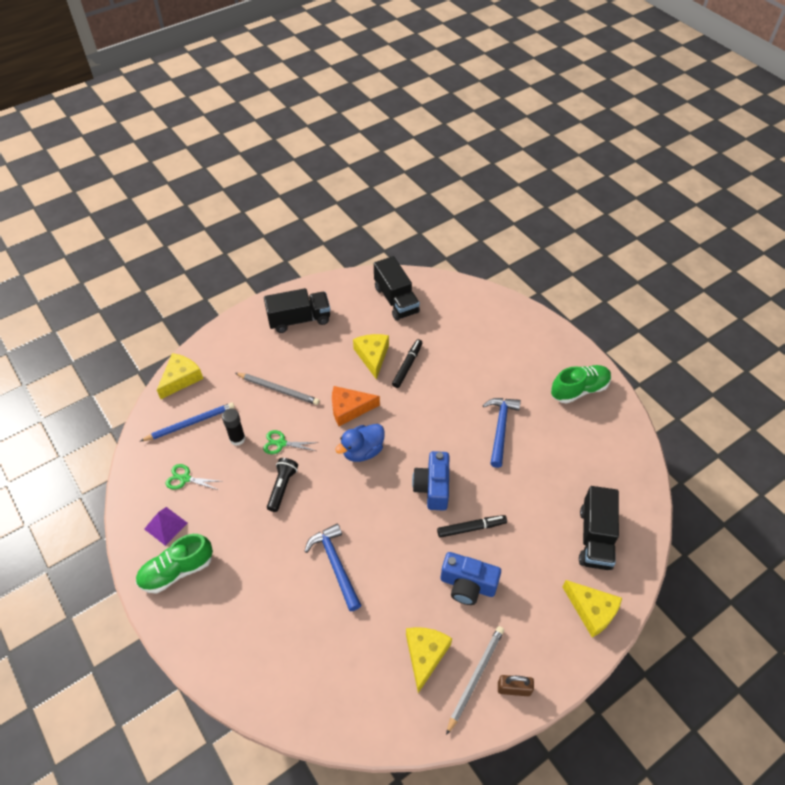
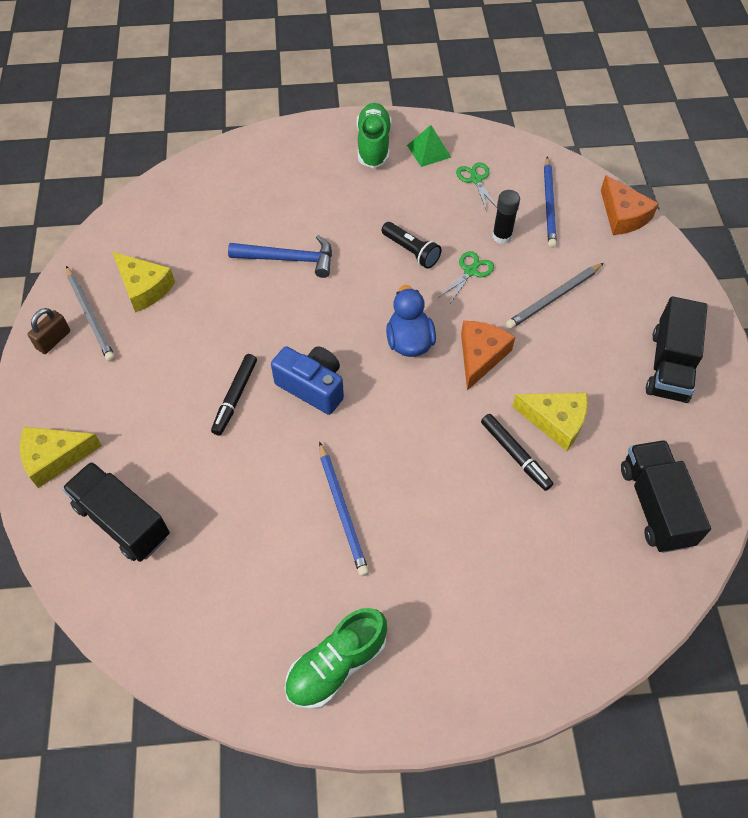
camera: 120 degrees right, 5 degrees up
purple pyramid [144,507,187,546] -> green pyramid [407,125,451,167]
yellow cheese [157,353,203,399] -> orange cheese [601,175,659,235]
green scissors [166,464,223,490] -> green scissors turned 60 degrees counterclockwise [456,162,497,212]
black truck [374,256,420,321] -> black truck turned 75 degrees clockwise [621,440,711,553]
blue camera [441,552,501,605] -> none
blue hammer [483,398,521,468] -> blue pencil [319,442,369,576]
green shoe [551,365,611,404] -> green shoe turned 45 degrees clockwise [284,608,387,709]

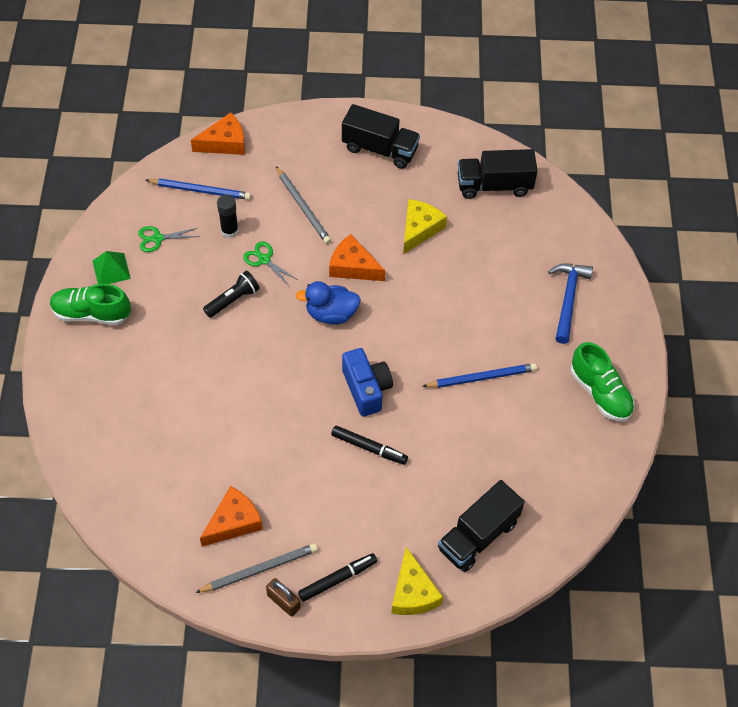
camera: 85 degrees left, 0 degrees up
yellow cheese [112,252,175,313] -> orange cheese [200,486,263,546]
blue hammer [228,235,332,278] -> blue hammer moved to [548,264,593,344]
blue camera [271,346,344,415] -> blue camera turned 120 degrees clockwise [342,348,393,416]
black marker [481,414,553,491] -> black marker moved to [298,553,377,602]

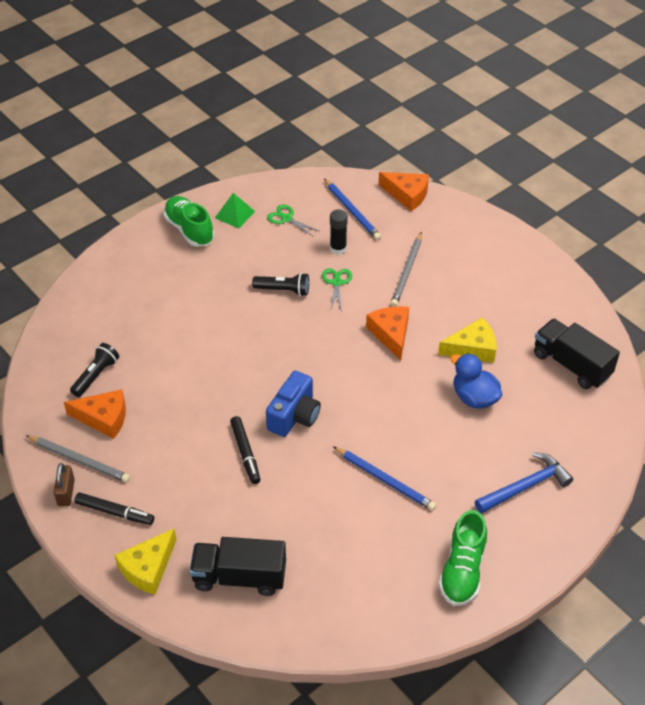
camera: 50 degrees right, 10 degrees down
blue duck [295,281,361,325] -> blue duck moved to [450,353,502,408]
black truck [342,104,420,169] -> none
none -> black flashlight [70,343,119,397]

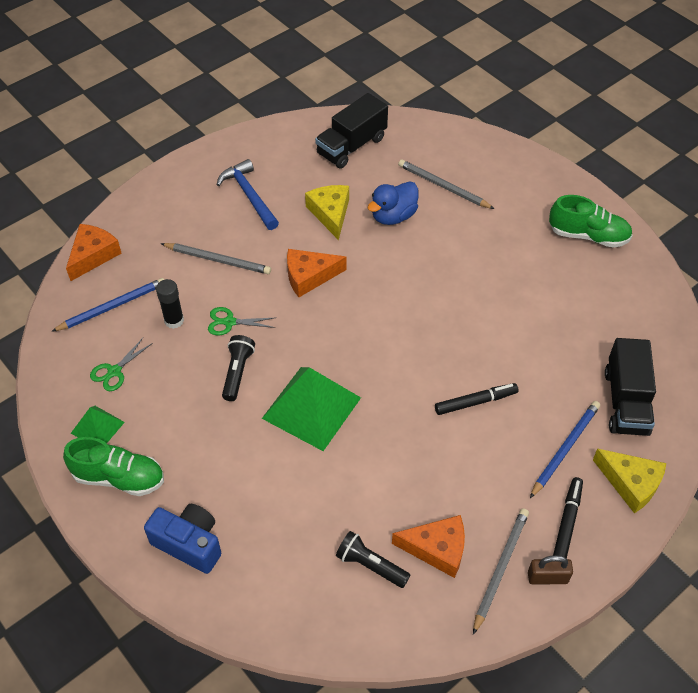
camera: 90 degrees left, 5 degrees up
orange cheese [64,389,126,439] -> orange cheese turned 90 degrees clockwise [392,515,465,578]
green shoe [163,196,214,247] -> green shoe turned 135 degrees counterclockwise [63,437,164,496]
blue camera [266,371,321,437] -> blue camera moved to [144,504,221,574]
blue pencil [333,446,436,511] -> blue pencil moved to [530,401,600,498]
blue hammer [475,452,573,514] -> blue hammer moved to [216,159,279,230]
none -> green pyramid [262,367,361,451]
none -> grey pencil [398,159,494,209]

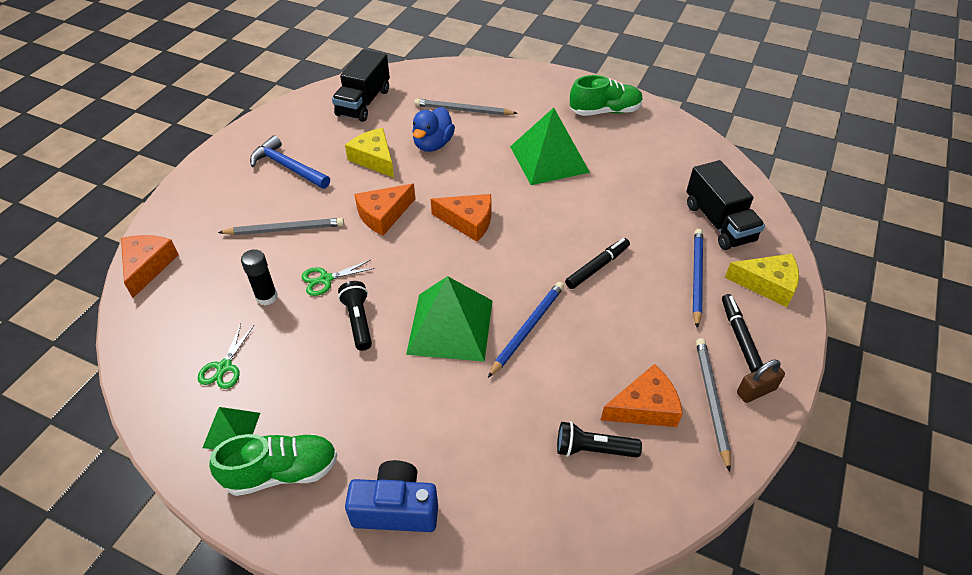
camera: 25 degrees left, 5 degrees down
blue pencil [51,278,164,332] -> blue pencil moved to [488,282,564,378]
none -> orange cheese [431,194,492,242]
none -> green pyramid [510,108,590,185]

